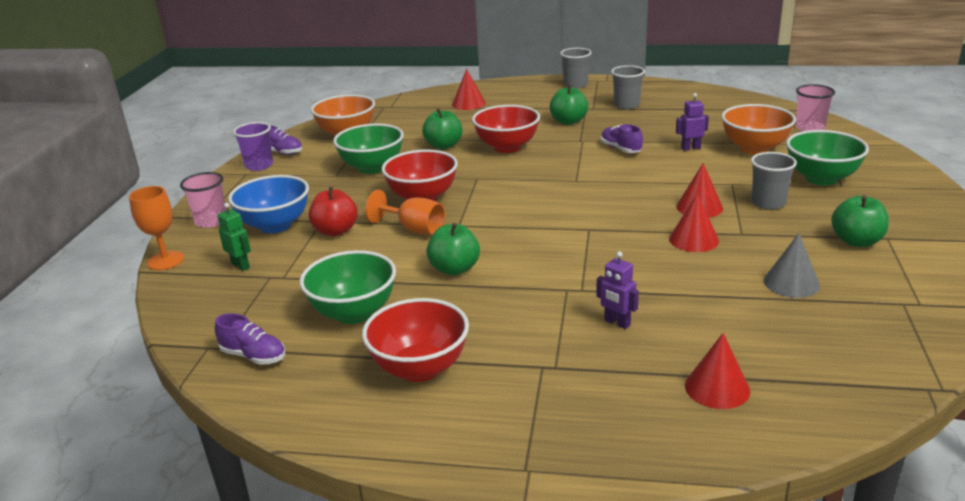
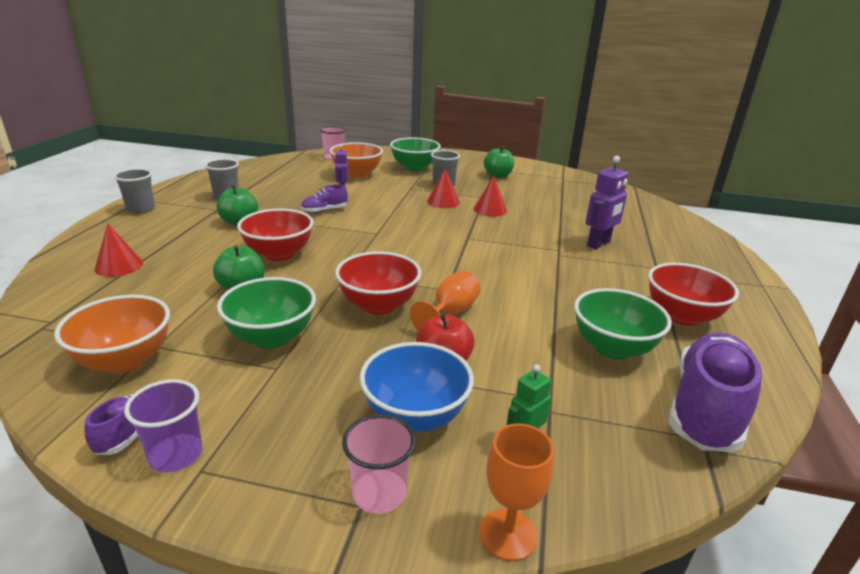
camera: 90 degrees left, 0 degrees up
purple shoe [215,313,285,365] -> purple shoe [668,333,762,452], size x2.10
green apple [426,223,480,275] -> none
purple robot [596,251,639,329] -> purple robot [586,156,629,249], size x1.64
red cone [685,333,750,409] -> none
grey cone [764,233,820,298] -> none

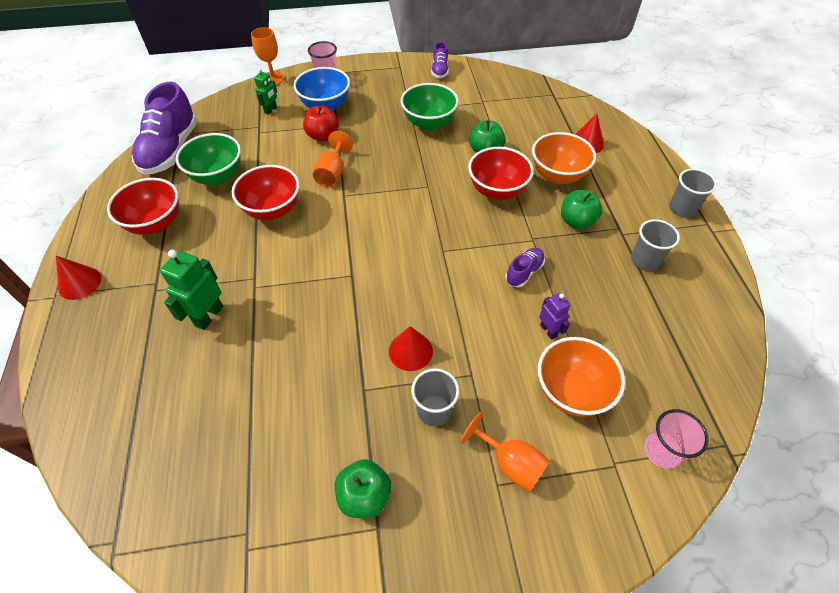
camera: 160 degrees right, 25 degrees up
orange bowl [54,295,170,374] -> orange bowl moved to [532,132,596,184]
purple cup [124,379,202,473] -> none
red bowl [335,251,421,315] -> red bowl moved to [232,165,300,220]
green bowl [390,138,441,172] -> orange goblet [460,412,550,492]
red cone [474,176,507,217] -> red cone moved to [56,256,101,300]
purple robot [586,156,629,249] -> green robot [160,249,223,330]

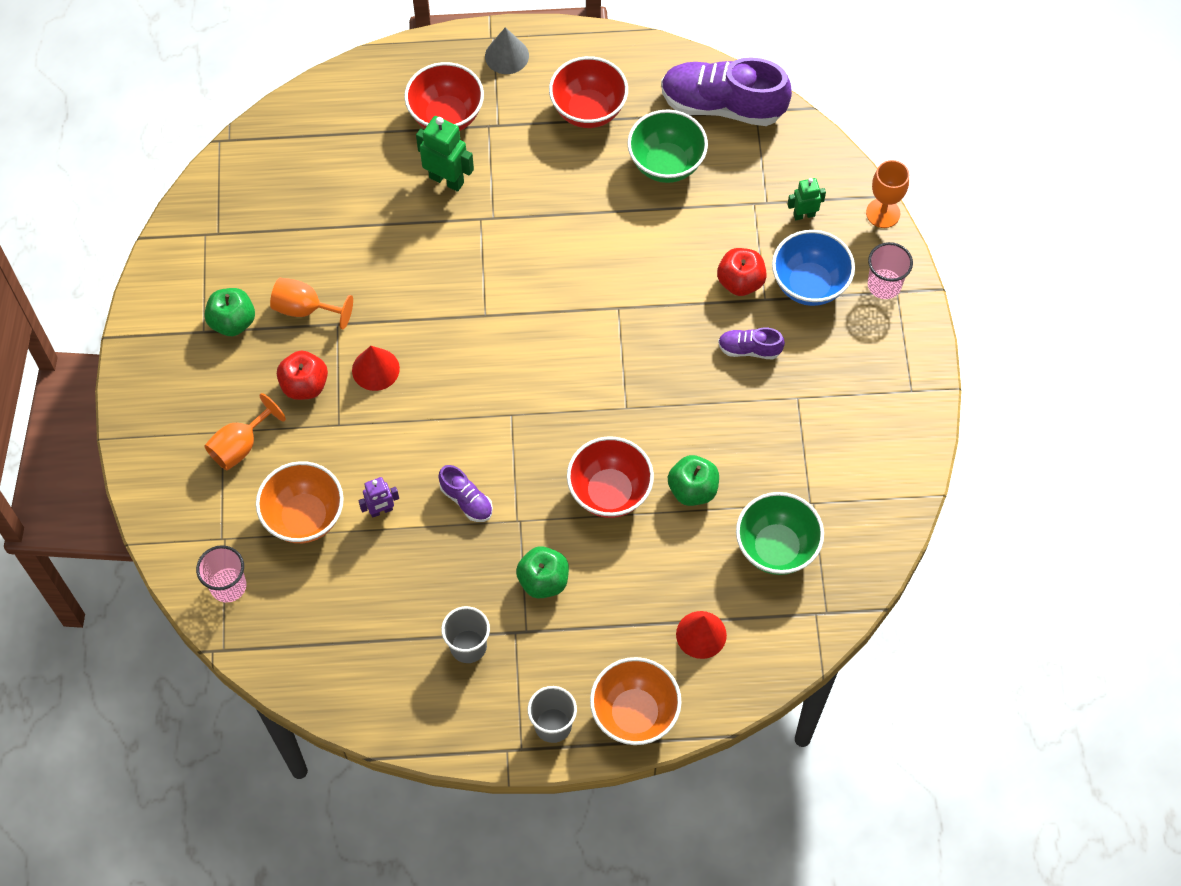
camera: 95 degrees right, 10 degrees up
red cone [56,256,101,300] -> grey cone [485,27,529,74]
red bowl [232,165,300,220] -> red bowl moved to [404,62,484,131]
green robot [254,68,277,115] -> green robot turned 135 degrees clockwise [787,178,826,220]
orange goblet [313,131,353,187] -> orange goblet moved to [270,278,353,329]
green bowl [401,83,459,131] -> green bowl moved to [736,492,824,575]
grey cup [411,368,459,426] -> red apple [277,351,328,400]
purple shoe [431,42,449,78] -> purple shoe moved to [718,328,785,359]
orange bowl [532,132,596,184] -> orange bowl moved to [590,657,682,745]

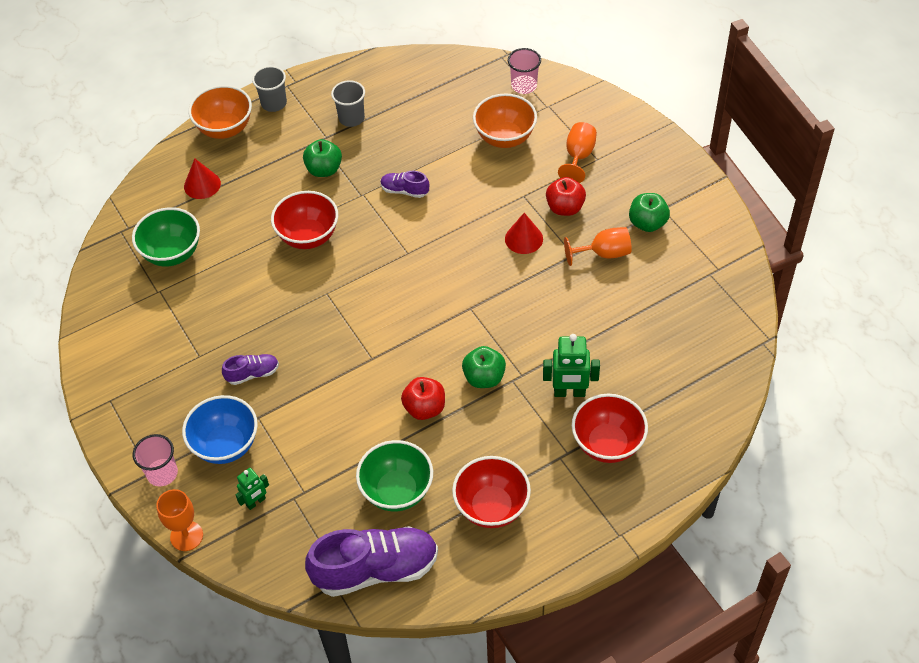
camera: 155 degrees right, 10 degrees down
purple robot [358,477,399,518] -> none
grey cone [485,27,529,74] -> none
green apple [668,455,719,506] -> green apple moved to [462,346,506,388]
red apple [717,248,767,296] -> red apple moved to [401,377,445,420]

